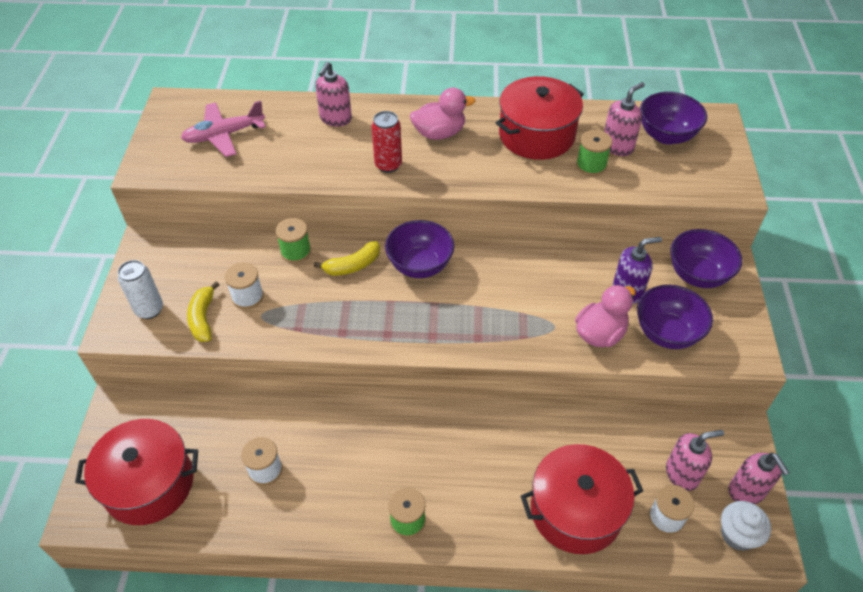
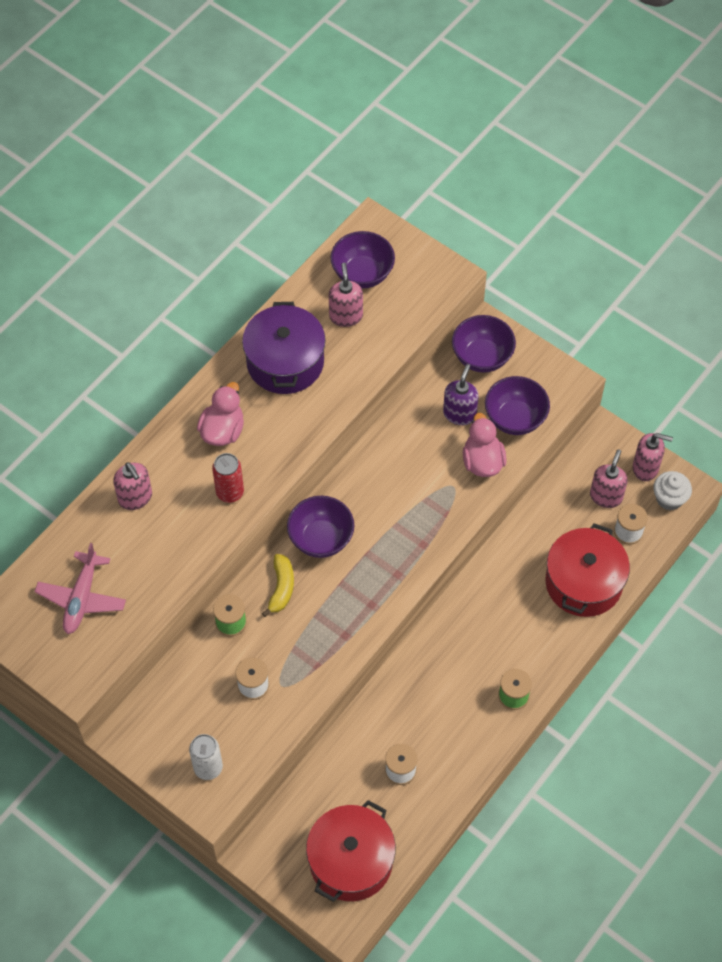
camera: 55 degrees left, 10 degrees up
yellow banana [187,282,219,342] -> none
red pot [496,76,584,160] -> purple pot [242,302,326,394]
green spool [576,130,612,176] -> none

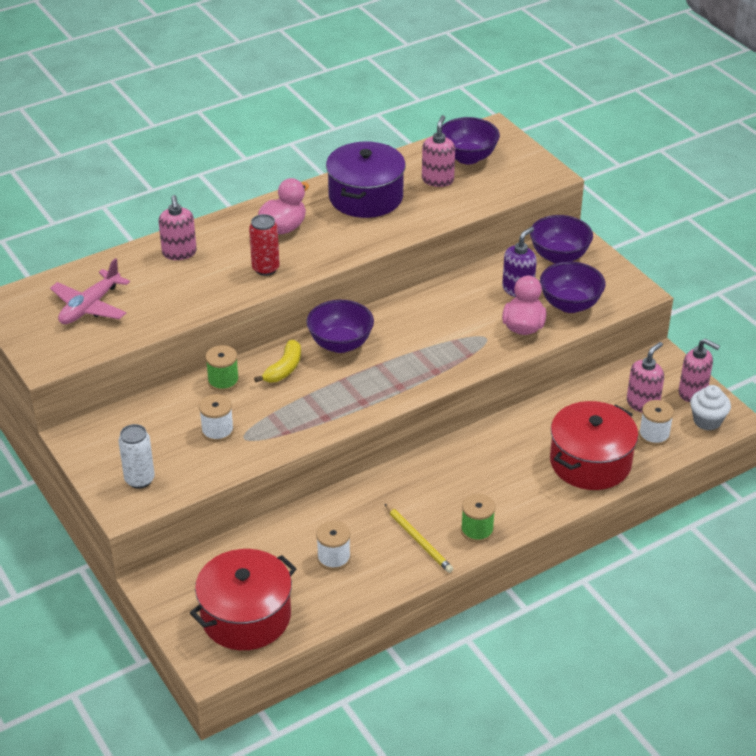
camera: 20 degrees right, 20 degrees down
none -> yellow pencil [385,504,453,573]

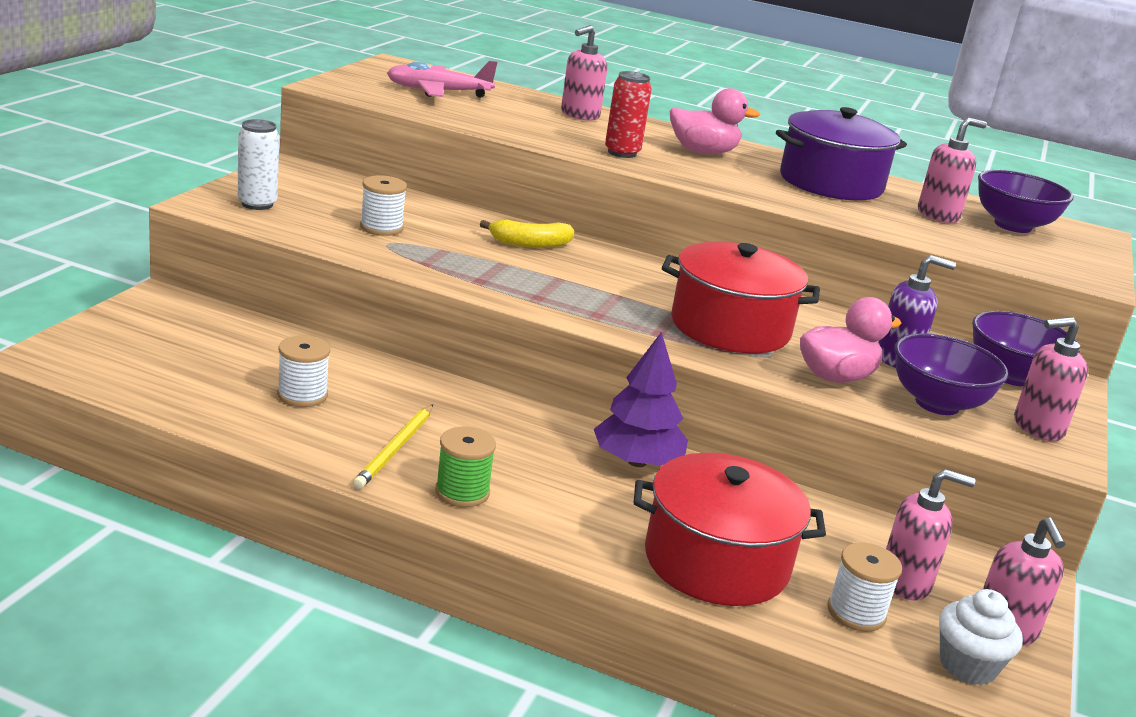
camera: 50 degrees right, 15 degrees down
red pot [190,549,297,650] -> red pot moved to [662,242,820,353]
green spool [205,345,239,392] -> none
purple bowl [307,300,374,353] -> none
none -> purple tree [594,332,688,467]
none -> pink soap dispenser [1014,317,1088,441]

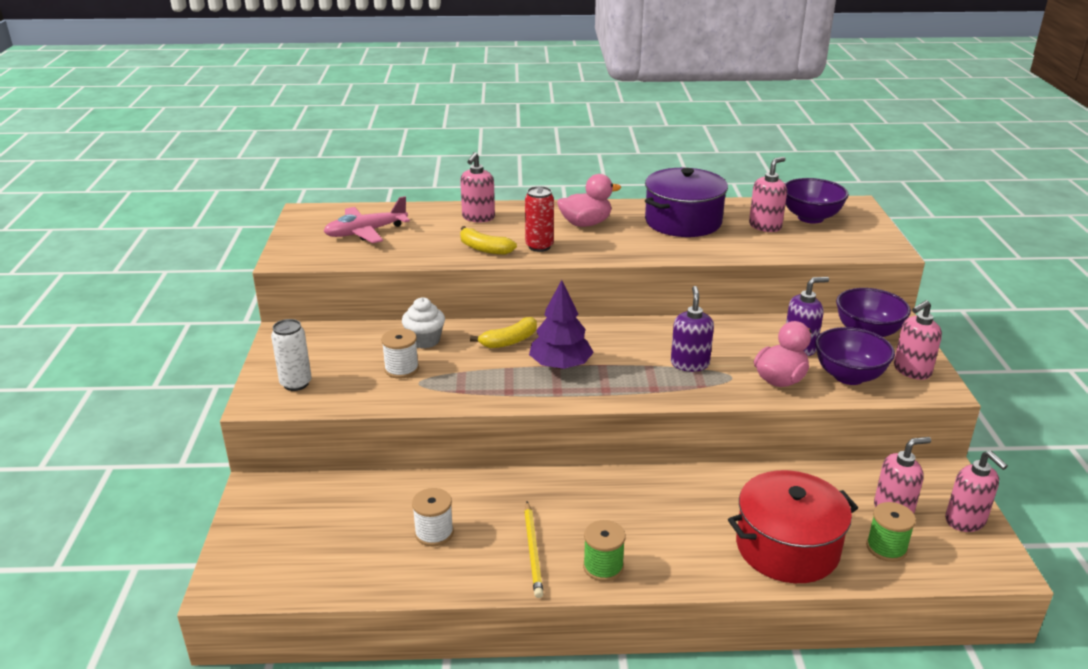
camera: 20 degrees left, 5 degrees up
purple tree [594,332,688,467] -> purple tree moved to [529,280,594,369]
red pot [662,242,820,353] -> purple soap dispenser [671,286,714,372]
white spool [827,543,902,632] -> green spool [866,502,916,562]
white cupcake [939,589,1023,685] -> white cupcake moved to [402,297,445,349]
none -> yellow banana [460,226,517,255]

